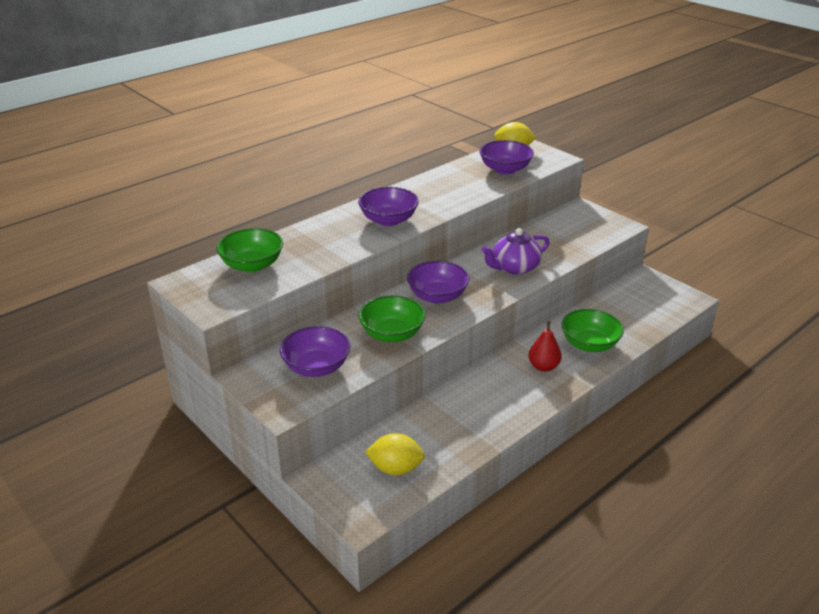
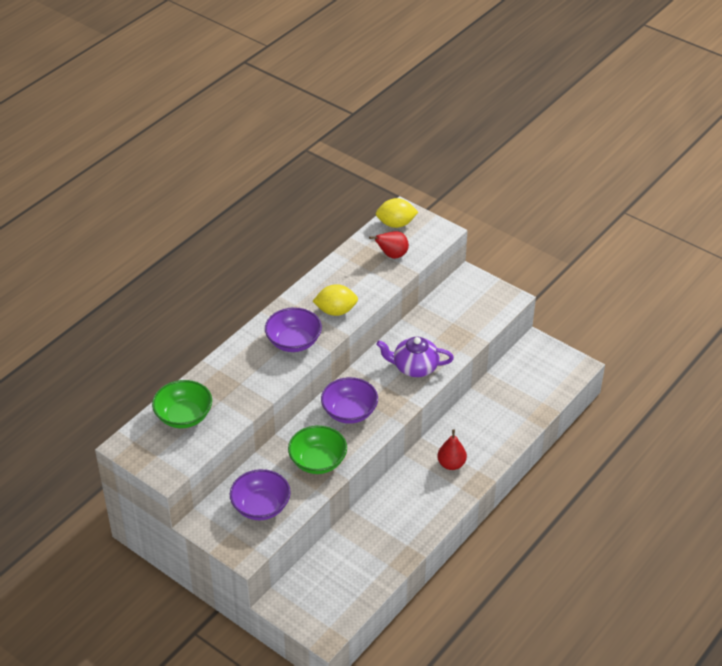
camera: 10 degrees left, 10 degrees up
yellow lemon [365,433,425,475] -> yellow lemon moved to [313,284,358,316]
purple bowl [480,140,534,174] -> red pear [369,231,409,259]
purple teapot [481,228,549,275] -> purple teapot turned 45 degrees clockwise [376,337,454,377]
green bowl [561,309,624,352] -> none

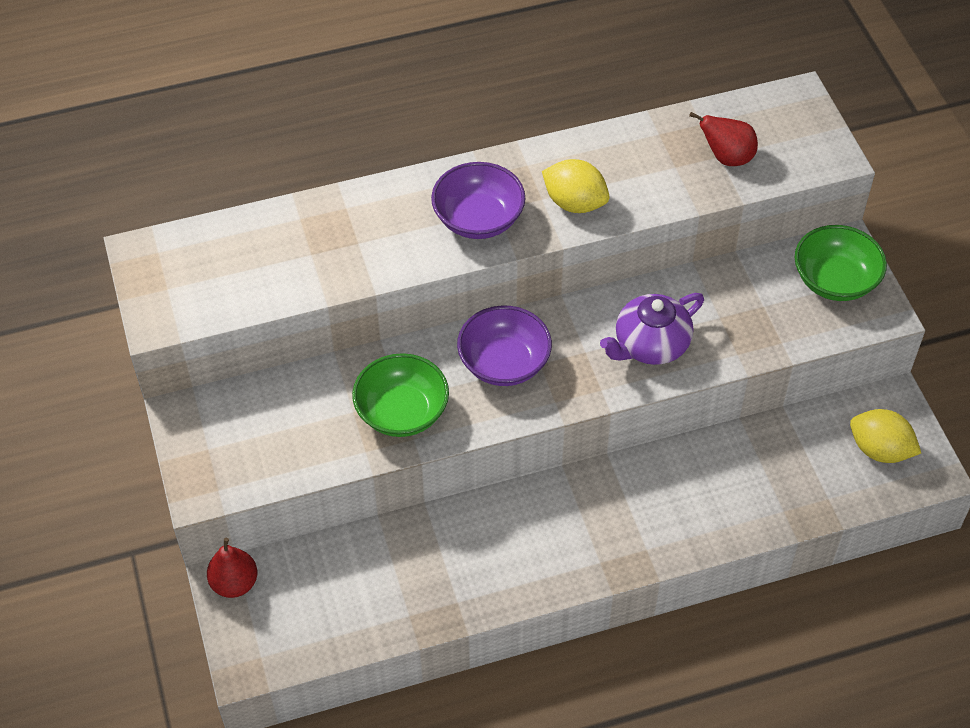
camera: 35 degrees right, 10 degrees up
green bowl [152,380,212,428] -> green bowl moved to [795,225,887,301]
purple bowl [230,469,291,520] -> none
yellow lemon [376,198,418,228] -> yellow lemon moved to [850,409,921,463]
purple teapot [376,337,454,377] -> purple teapot turned 75 degrees counterclockwise [600,293,704,365]
red pear [437,430,467,470] -> red pear moved to [207,538,257,598]

